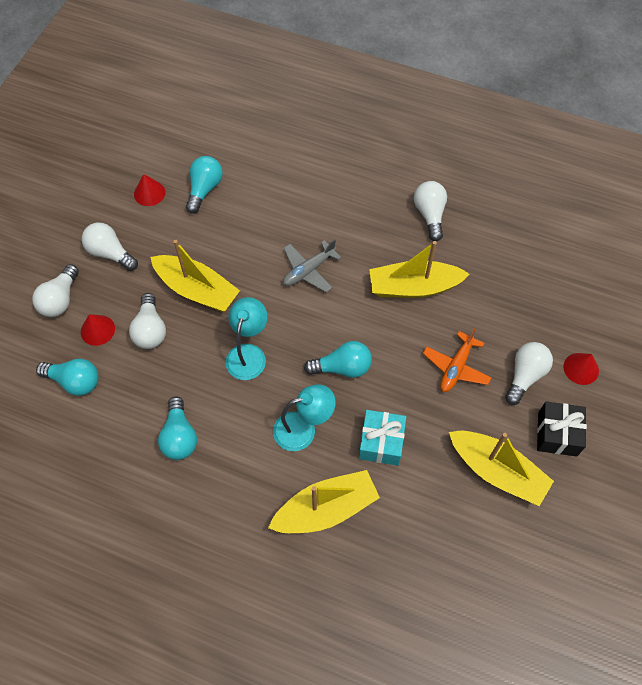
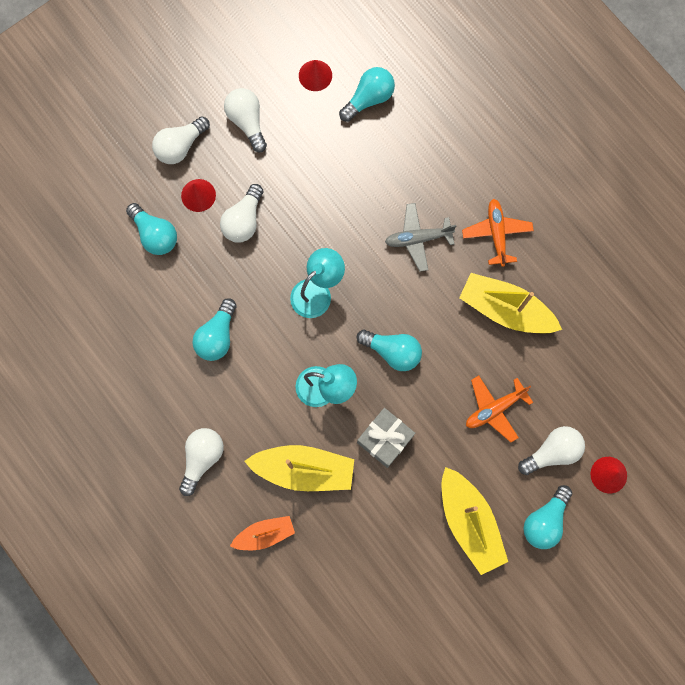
camera: 30 degrees right, 15 degrees up
yellow boat [150,240,240,312] -> none
turquoise gift [359,410,406,466] -> grey gift [357,408,415,468]
white light bulb [414,181,447,241] -> white light bulb moved to [179,428,224,496]
black gift [537,402,587,457] -> turquoise light bulb [524,485,572,549]
none -> orange boat [230,516,295,550]
none -> orange plane [462,199,534,267]

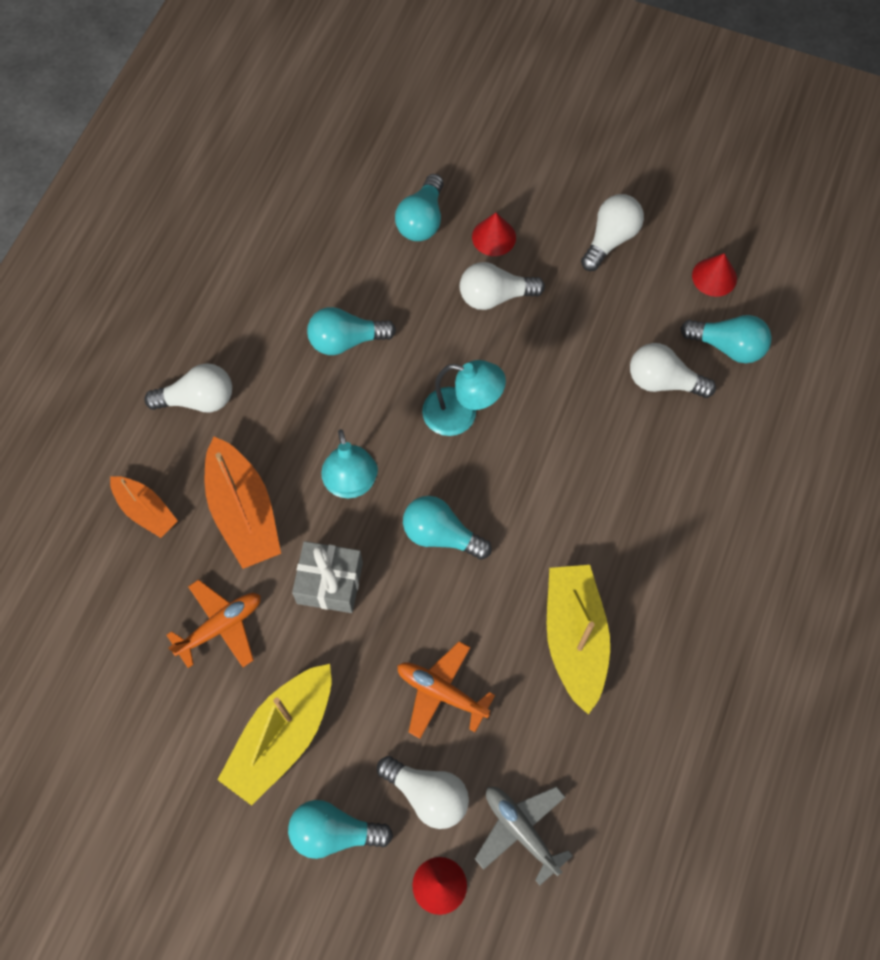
camera: 60 degrees right, 10 degrees down
white light bulb [152,116,210,164] -> white light bulb moved to [630,343,716,398]
yellow boat [244,445,354,491] -> orange boat [205,437,281,569]
turquoise light bulb [357,330,422,371] -> turquoise light bulb turned 120 degrees clockwise [403,496,492,560]
grey plane [385,203,456,272] -> grey plane moved to [475,786,573,885]
orange plane [462,199,534,267] -> orange plane moved to [166,579,261,668]

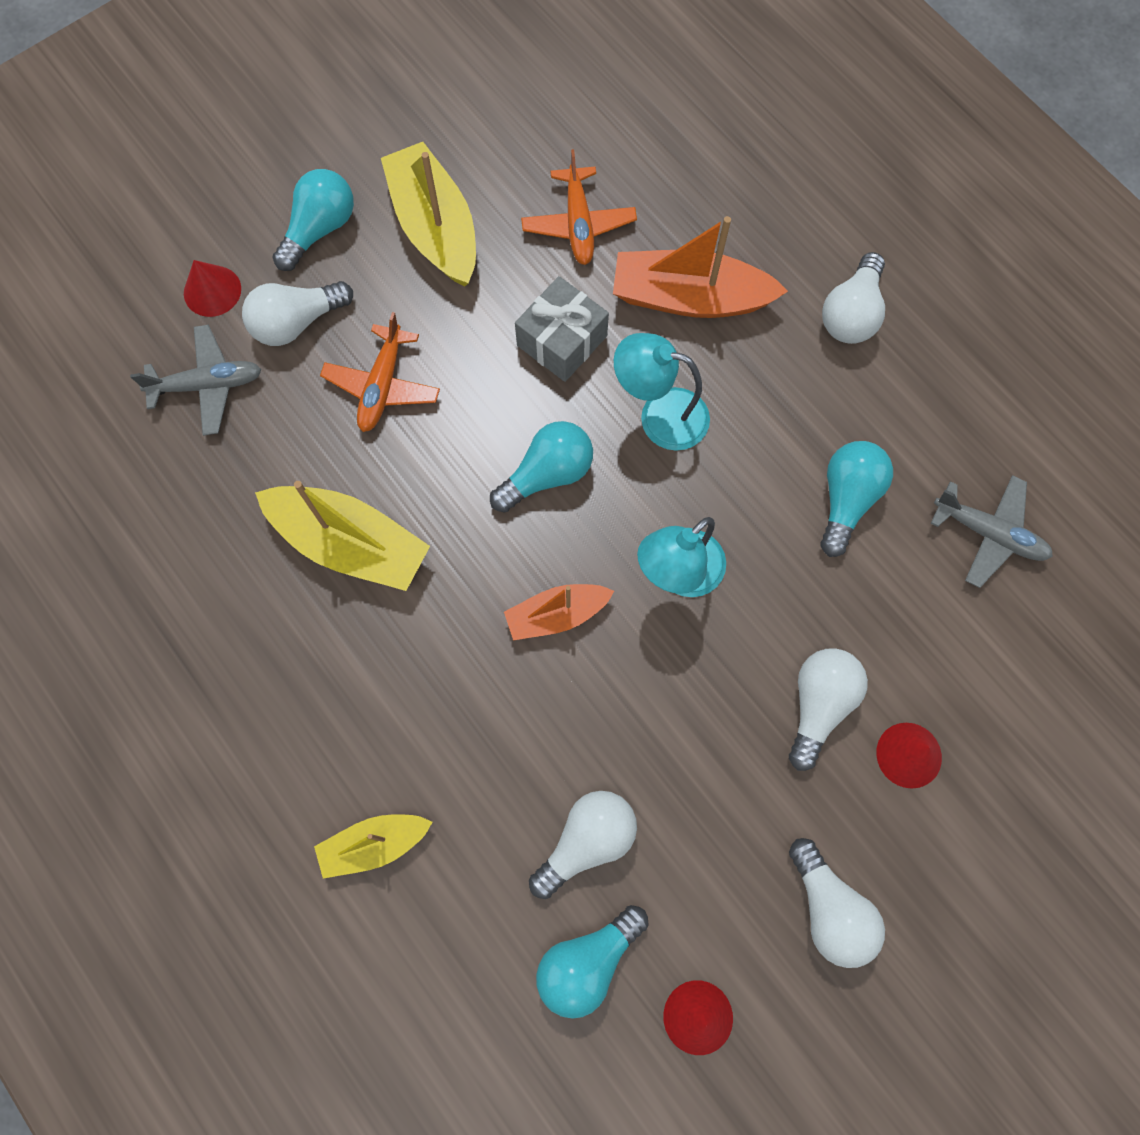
camera: 120 degrees right, 5 degrees up
orange boat [110,476,178,538] -> orange boat moved to [504,584,614,640]
turquoise light bulb [395,174,444,241] -> none
orange plane [397,641,495,739] -> orange plane turned 135 degrees clockwise [320,312,440,432]
none -> yellow boat [314,814,432,879]
none -> grey plane [930,475,1053,588]

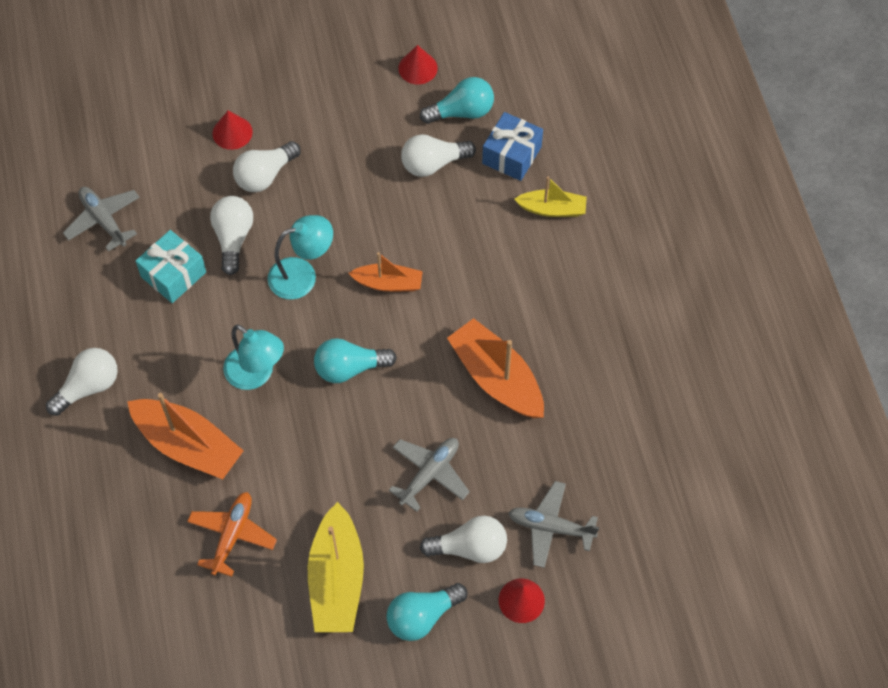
camera: 155 degrees left, 10 degrees down
yellow boat [255,481,430,591] -> orange boat [447,318,544,418]
orange plane [320,312,440,432] -> grey plane [389,438,470,512]
grey gift [515,276,609,382] -> none
white light bulb [789,838,885,968] -> white light bulb moved to [210,196,253,275]
turquoise light bulb [820,441,893,557] -> turquoise gift [135,230,206,303]
none -> blue gift [482,112,543,181]

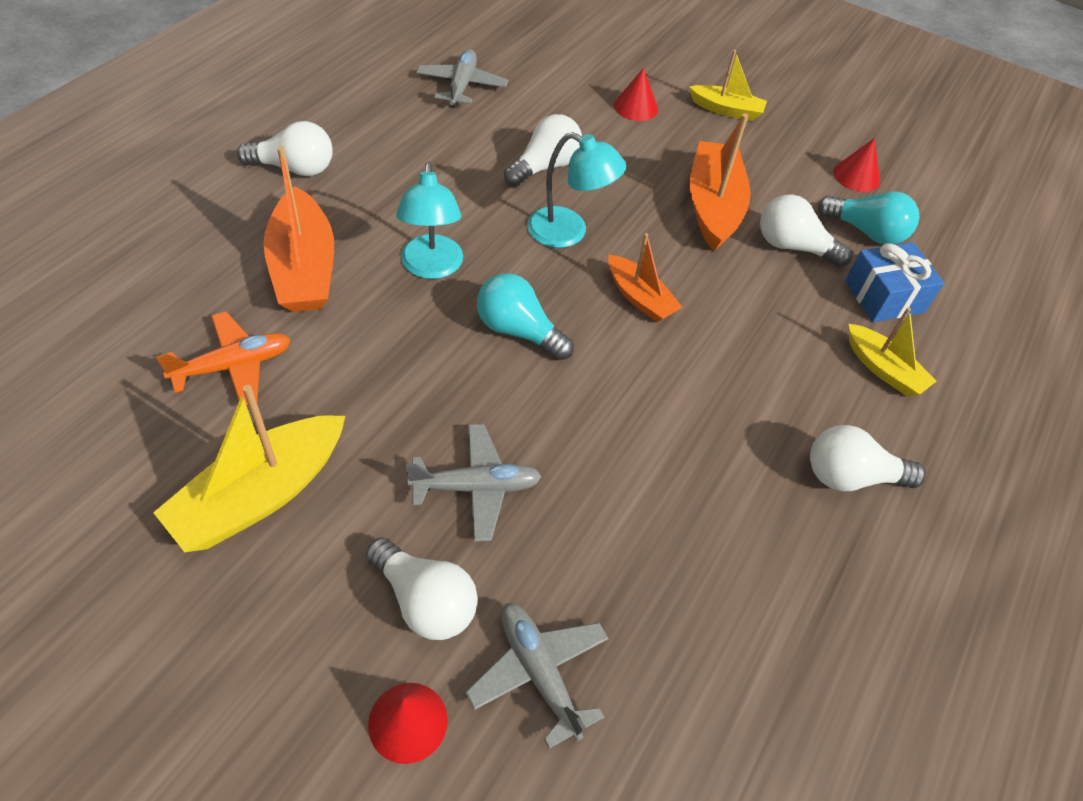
camera: 40 degrees right, 10 degrees down
turquoise gift [135,230,206,303] -> none
white light bulb [233,141,300,192] -> white light bulb moved to [810,425,926,491]
turquoise light bulb [386,583,468,641] -> none
orange boat [447,318,544,418] -> orange boat moved to [689,114,751,251]
none -> yellow boat [689,50,767,121]

